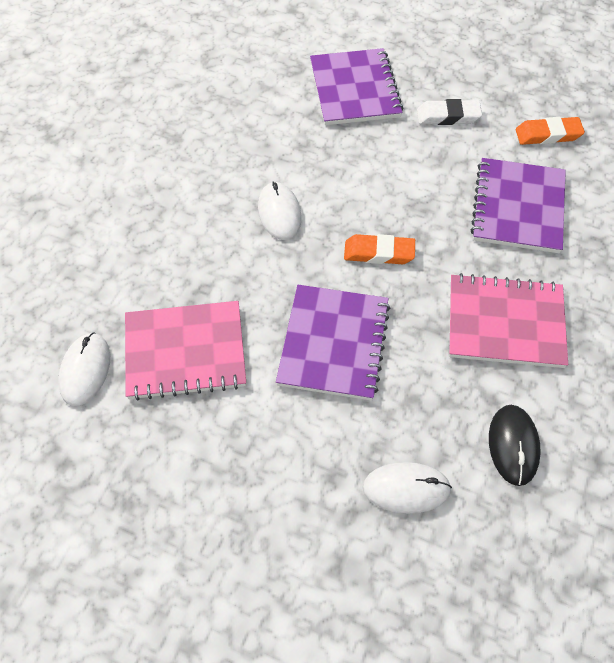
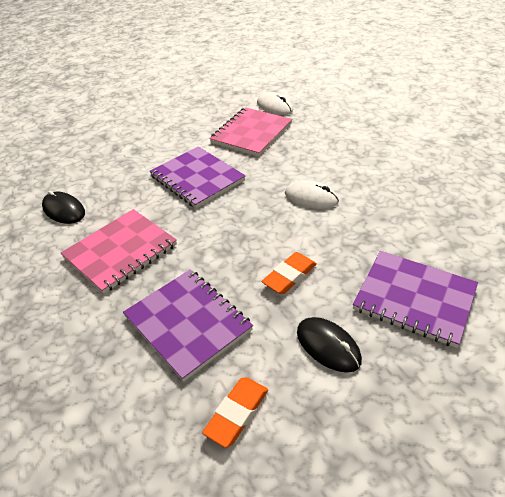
camera: 130 degrees right, 15 degrees down
orange eraser [344,234,415,264] -> orange eraser moved to [262,252,317,294]
white mouse [362,462,452,514] -> none
white eraser [417,99,482,125] -> black mouse [297,317,362,373]

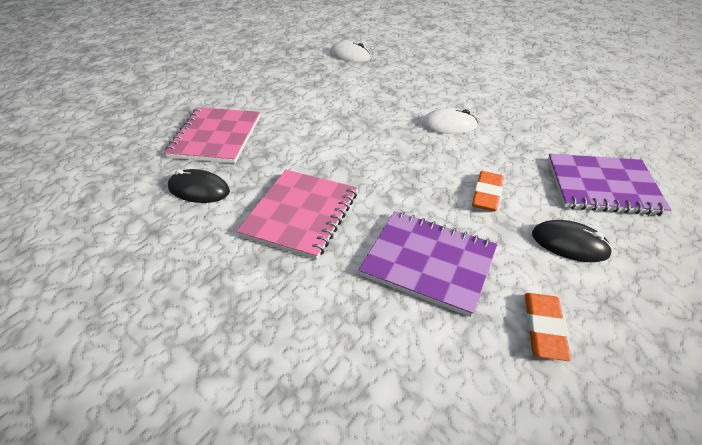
camera: 25 degrees left, 0 degrees up
purple notebook [150,146,246,208] -> none
pink notebook [209,107,292,157] -> pink notebook moved to [164,107,260,163]

